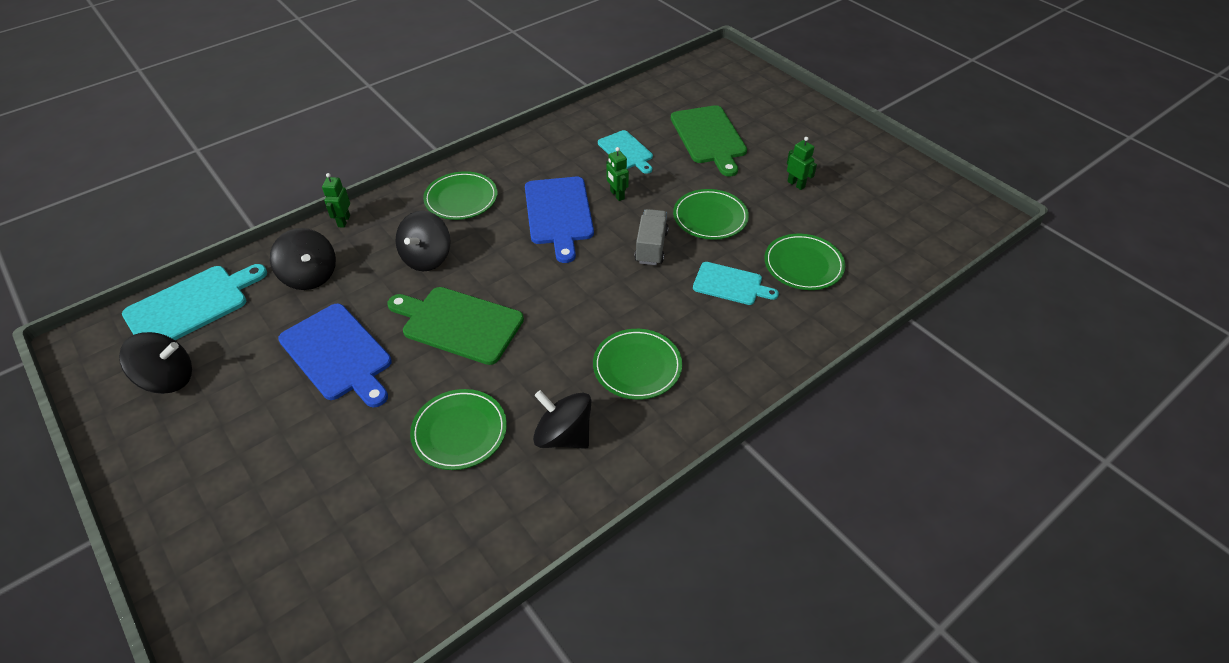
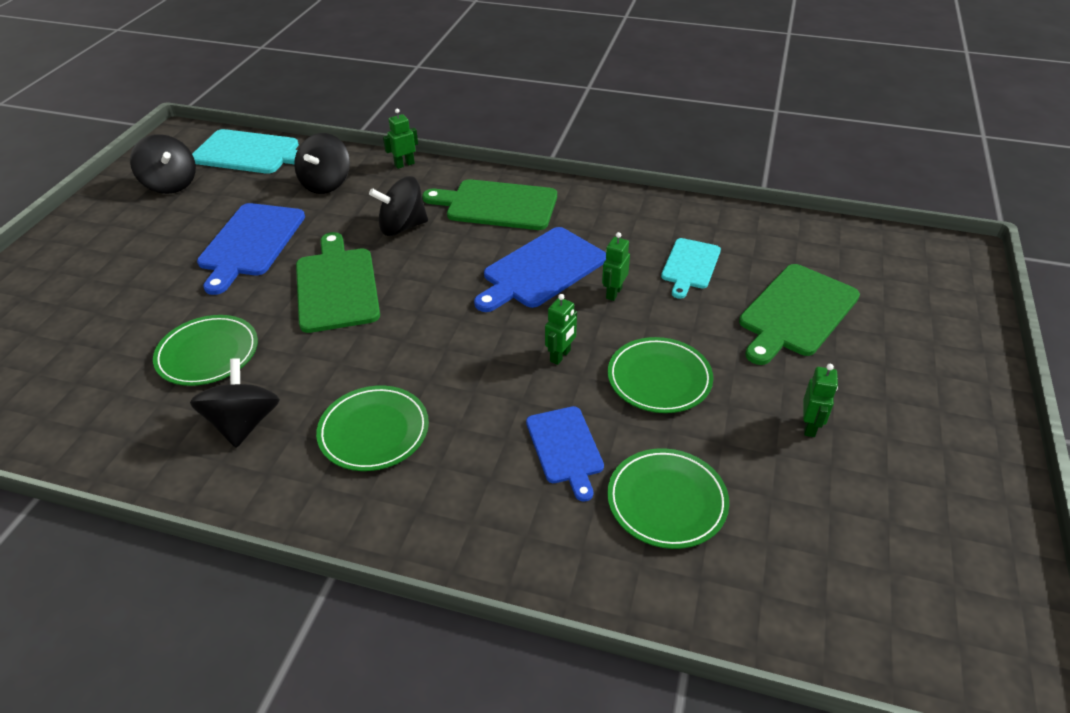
camera: 55 degrees right, 5 degrees down
green plate [423,171,498,220] -> green cutting board [422,179,557,230]
grey truck [634,209,669,265] -> green robot [545,294,577,365]
turquoise cutting board [693,262,779,305] -> blue cutting board [526,406,604,502]

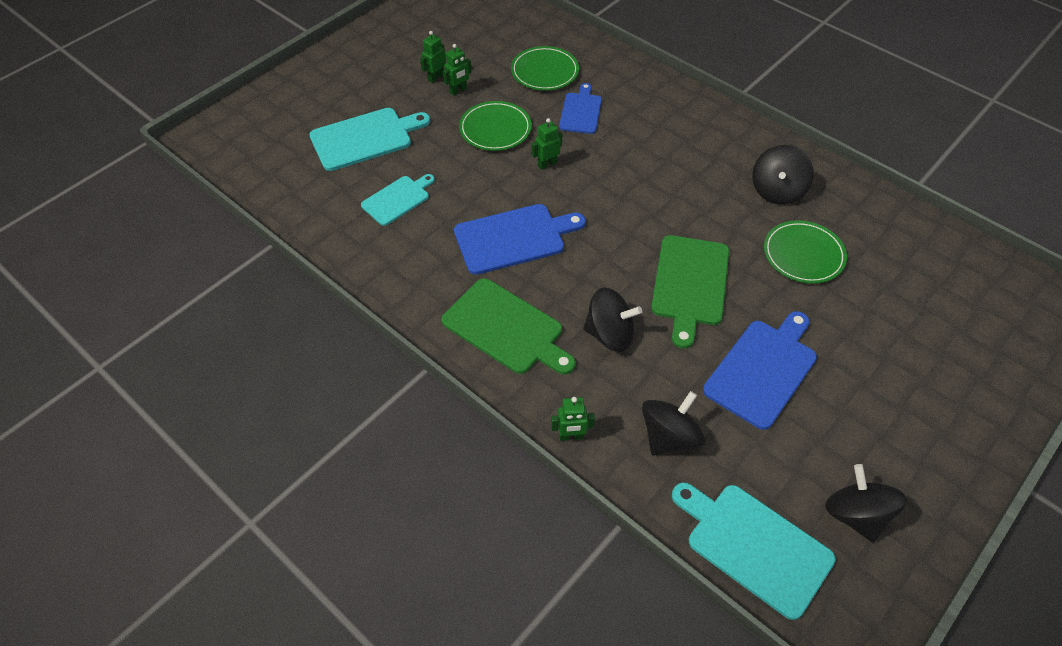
camera: 155 degrees left, 10 degrees up
green plate [316,386,429,471] -> none
green robot [602,232,630,301] -> green robot moved to [443,44,472,96]
green cutting board [739,264,860,365] -> turquoise cutting board [309,108,430,171]

